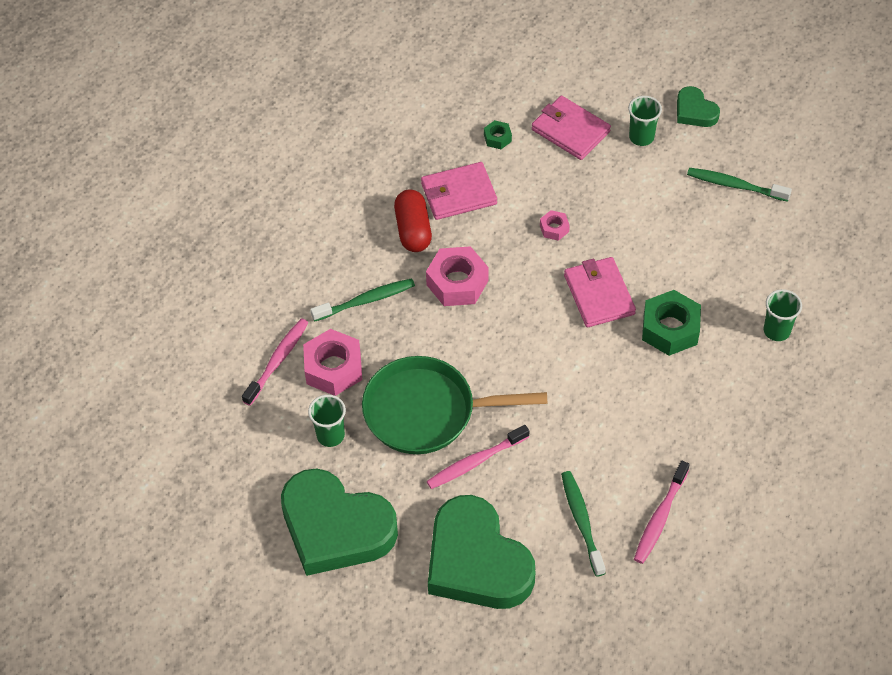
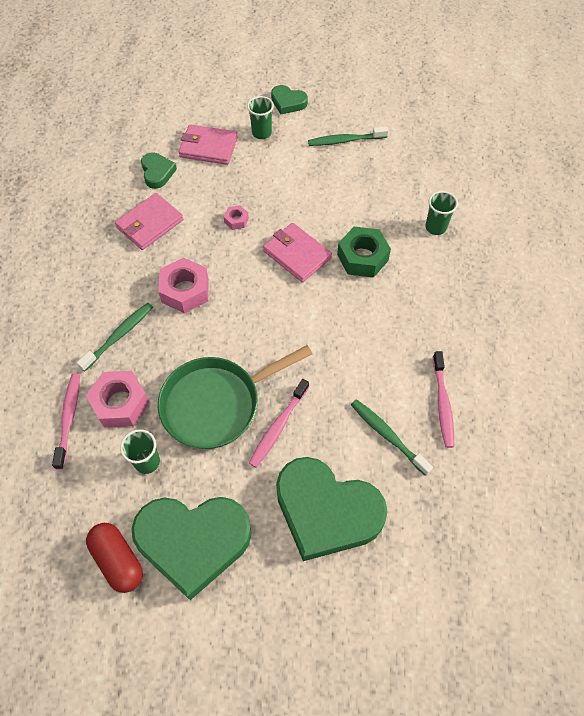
camera: 30 degrees left, 5 degrees up
red capsule [394,189,432,252] -> red capsule moved to [86,523,143,593]
green nut [484,120,512,149] -> green heart [141,153,177,189]

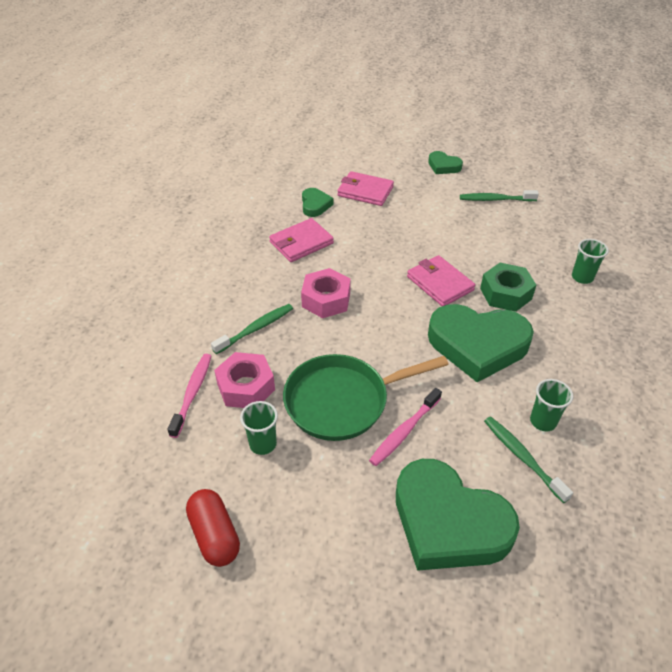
camera: 10 degrees right, 15 degrees down
green heart [132,497,252,600] -> green heart moved to [428,304,534,382]
pink nut [224,205,249,230] -> none
green cup [247,96,274,139] -> green cup moved to [530,379,573,431]
pink toothbrush [433,351,454,448] -> none

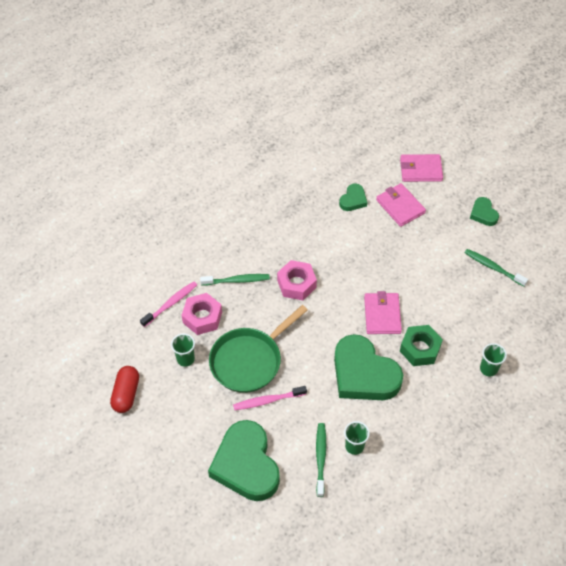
camera: 35 degrees right, 10 degrees up
pink wallet [269,218,334,262] -> pink wallet moved to [400,154,443,182]
green pan [283,354,449,441] -> green pan turned 60 degrees counterclockwise [209,305,308,393]

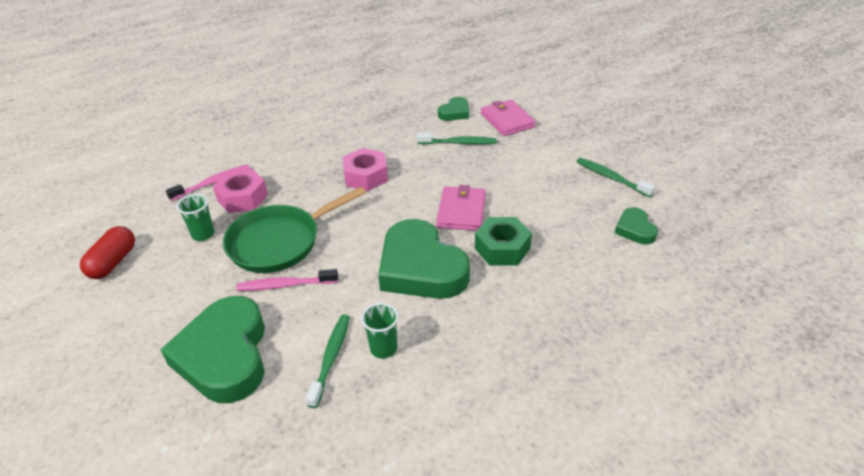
camera: 10 degrees right, 15 degrees down
green toothbrush [200,274,270,285] -> green toothbrush moved to [417,133,497,144]
pink wallet [400,154,443,182] -> none
green heart [470,197,499,226] -> green heart moved to [615,207,658,245]
green cup [480,343,507,376] -> none

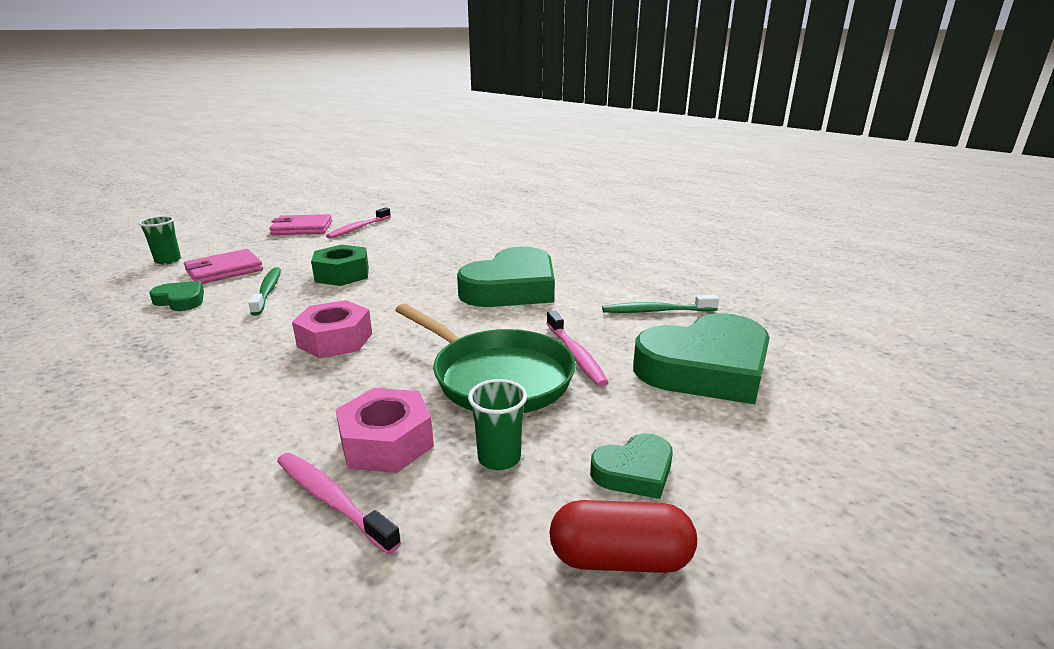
camera: 105 degrees left, 15 degrees down
green cup [361,303,399,358] -> green cup moved to [138,216,181,264]
pink wallet [436,185,486,231] -> pink wallet moved to [269,214,332,235]
green nut [475,217,532,265] -> green nut moved to [311,245,369,286]
green toothbrush [576,158,655,197] -> pink toothbrush [326,207,391,239]
green heart [615,207,658,245] -> green heart moved to [590,433,673,499]

